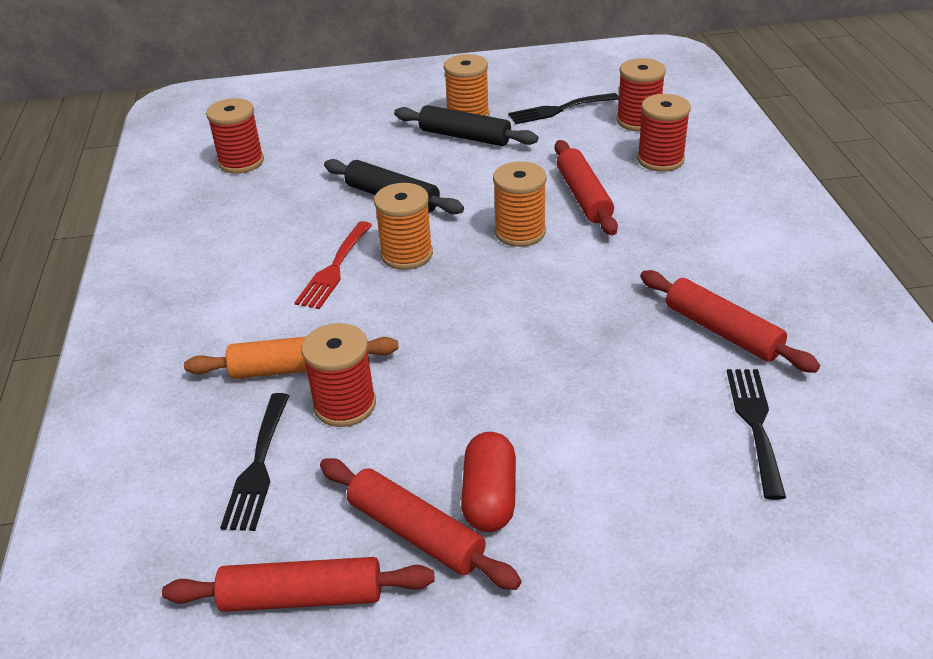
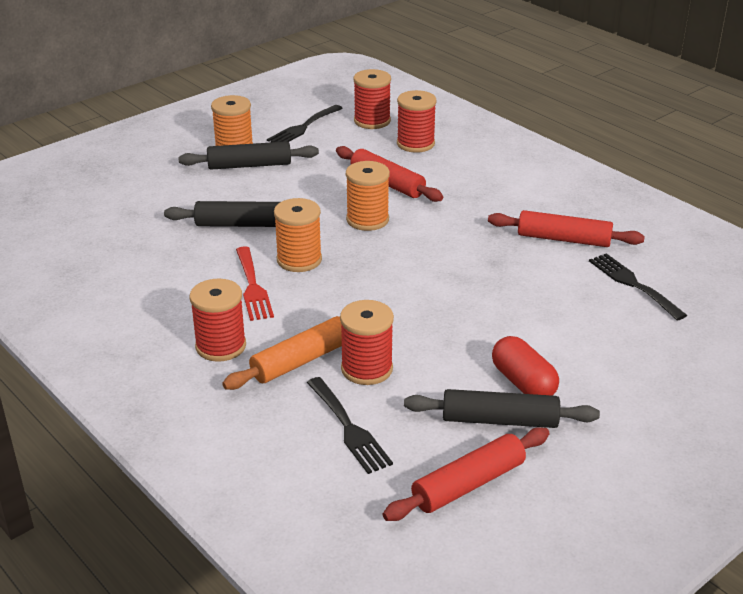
camera: 35 degrees left, 5 degrees down
red spool [206,98,264,174] -> red spool moved to [190,279,246,362]
red rolling pin [320,458,521,590] -> black rolling pin [404,389,600,428]

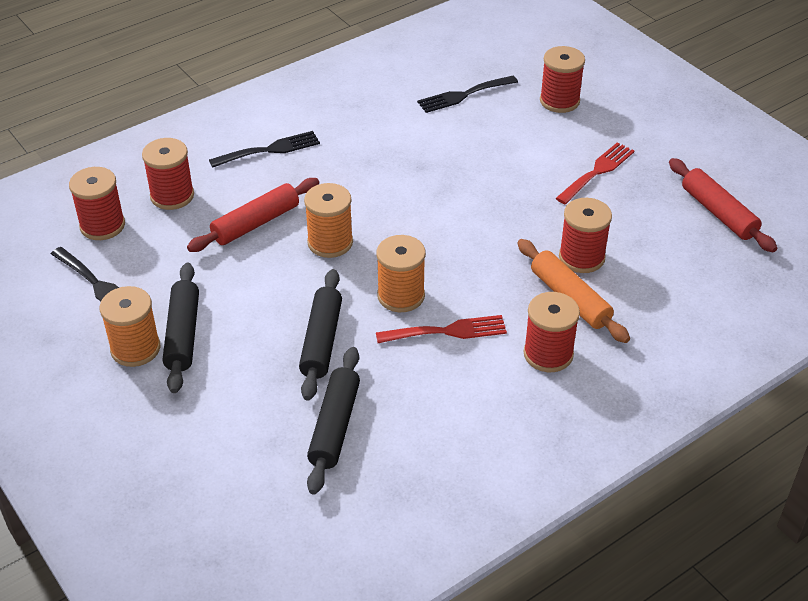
camera: 85 degrees left, 10 degrees up
black fork [307,377,393,474] -> black fork moved to [209,131,320,168]
black rolling pin [404,389,600,428] -> black rolling pin moved to [307,347,360,494]
red rolling pin [488,210,645,247] -> none
red capsule [492,336,559,396] -> red fork [556,142,634,204]
none -> red spool [540,46,585,113]

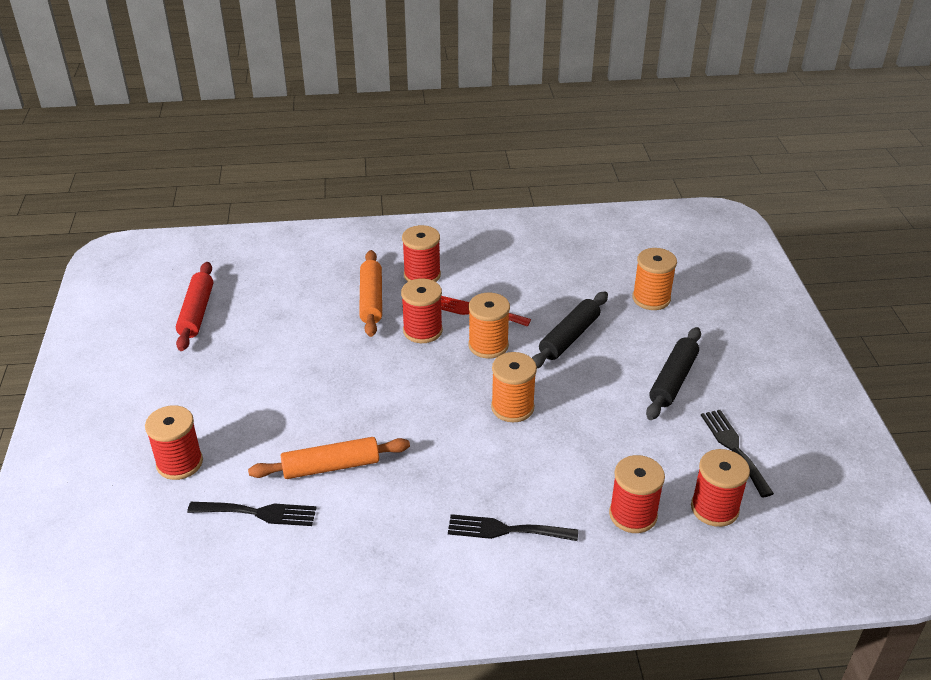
camera: 150 degrees left, 5 degrees down
orange spool [100,286,160,367] -> orange spool moved to [632,248,677,310]
red rolling pin [187,178,319,252] -> none
black rolling pin [307,347,360,494] -> none
red fork [556,142,634,204] -> none
red spool [559,198,612,273] -> red spool moved to [401,278,443,343]
none -> orange rolling pin [248,437,410,479]

